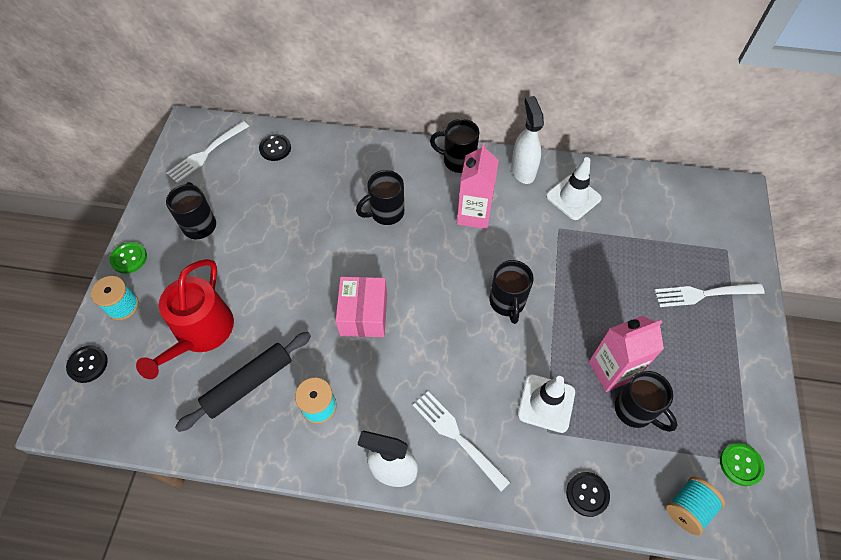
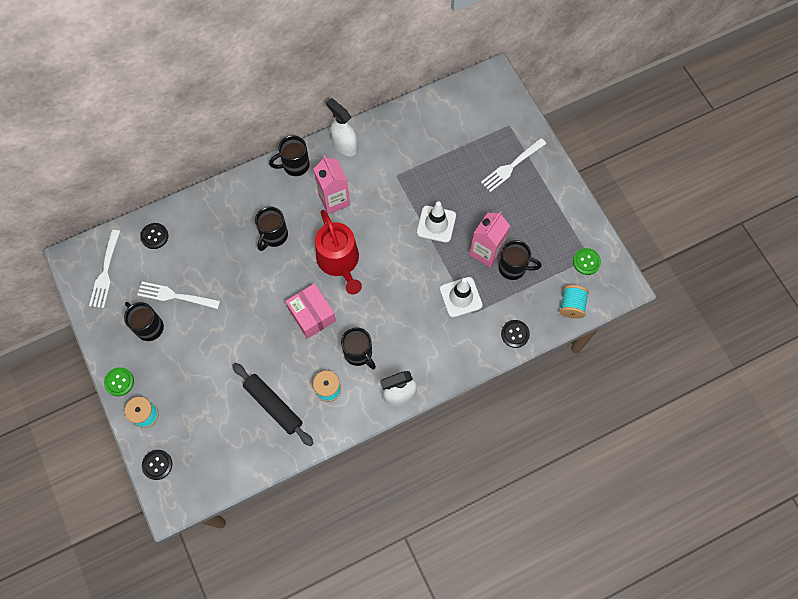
camera: 35 degrees left, 10 degrees up
red watering can [136,259,234,379] -> red watering can moved to [315,210,362,294]
black rolling pin [175,332,311,432] -> black rolling pin turned 60 degrees counterclockwise [232,363,314,446]
white fork [413,391,510,492] -> white fork moved to [137,282,220,309]
black mug [490,260,534,324] -> black mug moved to [341,327,376,369]
white traffic cone [546,157,602,220] -> white traffic cone moved to [417,202,456,243]

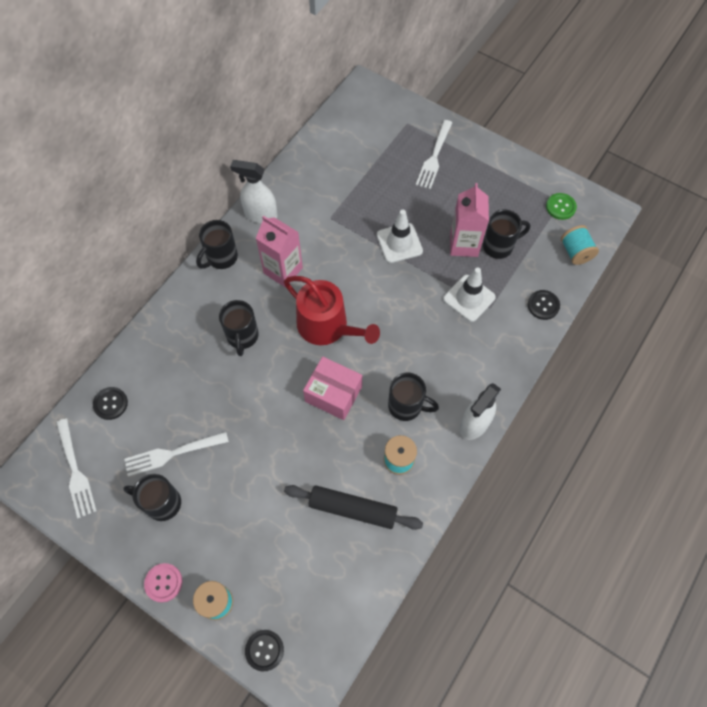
camera: 30 degrees left, 5 degrees down
green button [104,367,134,396] -> pink button [144,563,182,603]

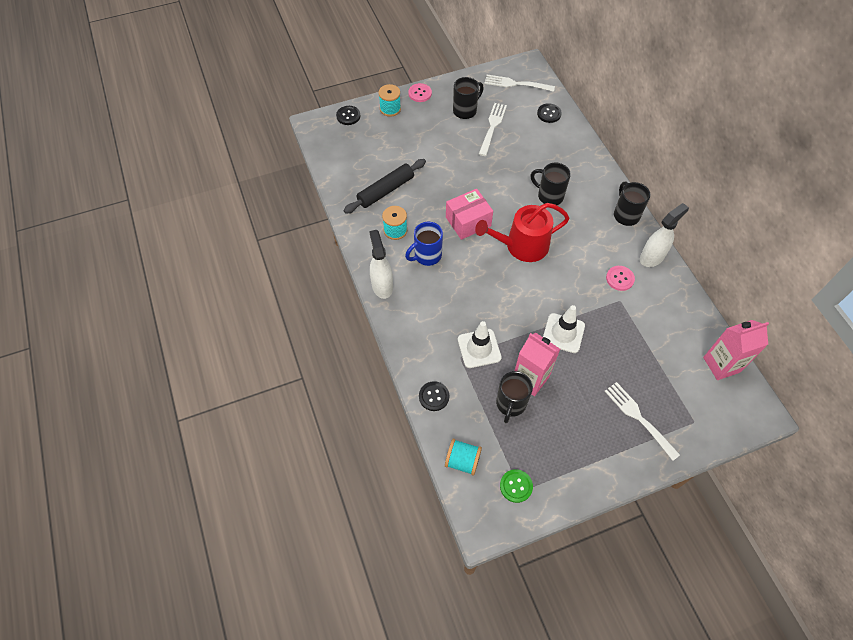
camera: 125 degrees right, 5 degrees down
pink carton [256,216,303,288] -> pink carton moved to [703,320,769,380]
black mug [388,373,439,421] -> blue mug [405,222,443,266]
none -> pink button [606,266,635,291]

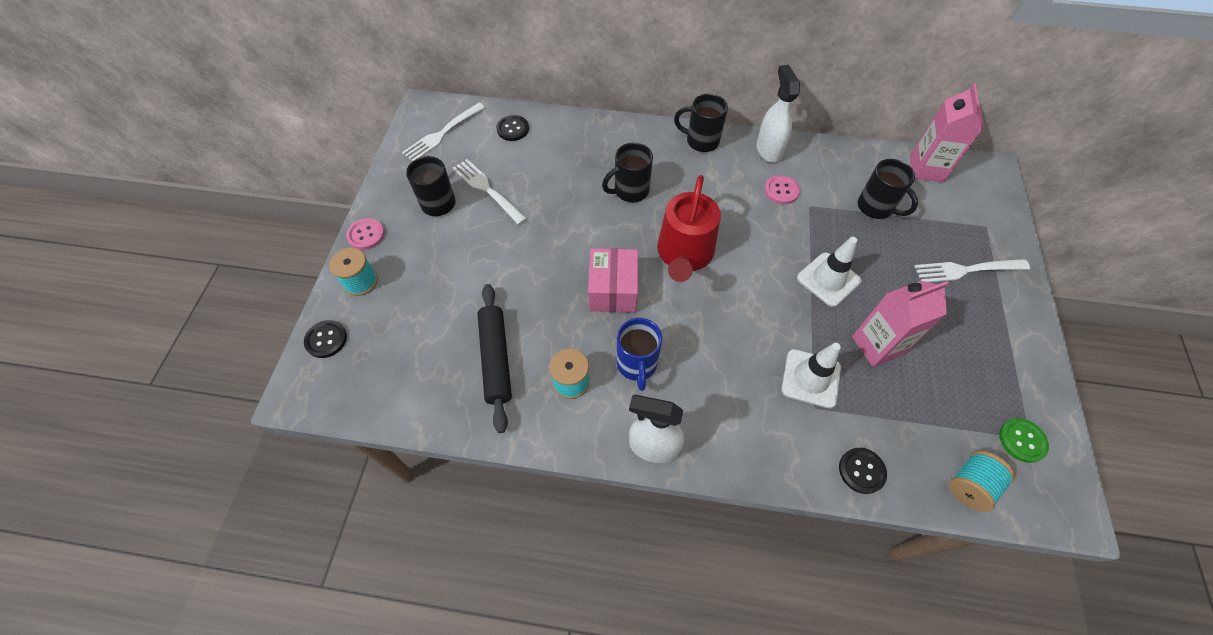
camera: 60 degrees left, 0 degrees up
black mug [496,371,533,423] -> black mug moved to [858,159,918,219]

